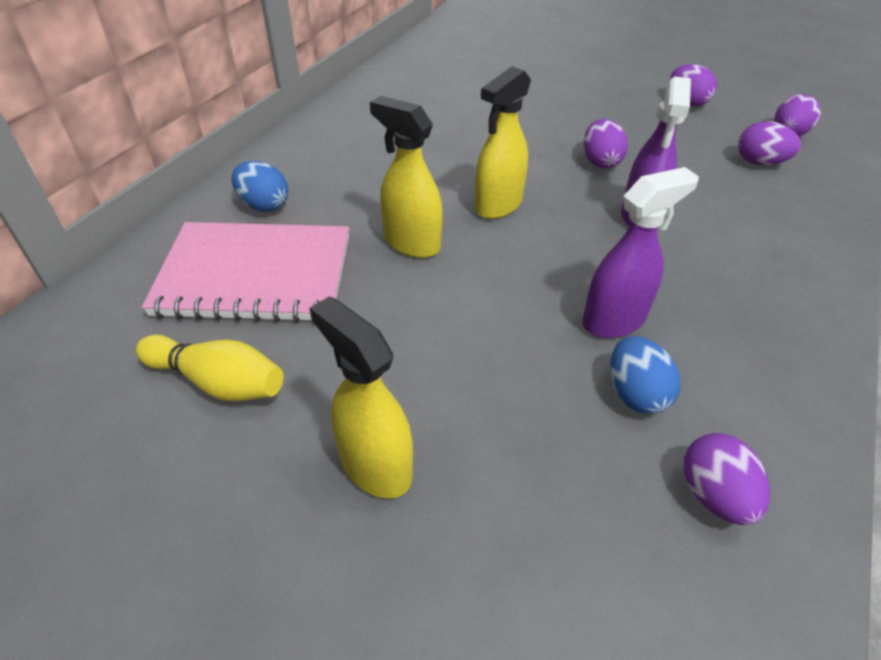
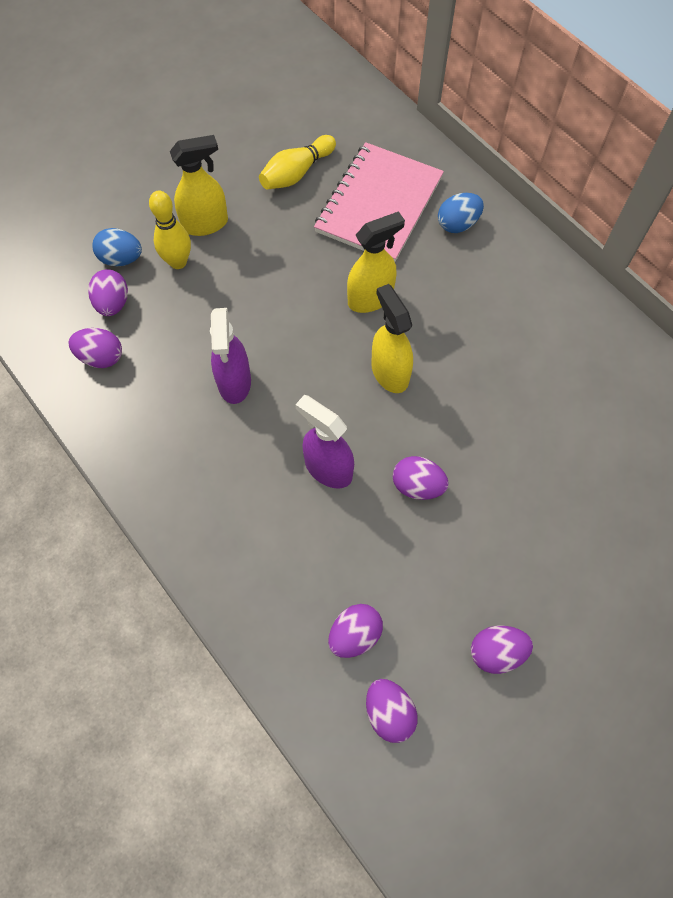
camera: 115 degrees right, 20 degrees up
blue egg [610,336,681,414] -> blue egg moved to [92,228,142,266]
none -> purple egg [88,269,128,316]
none -> yellow bowling pin [149,191,191,269]

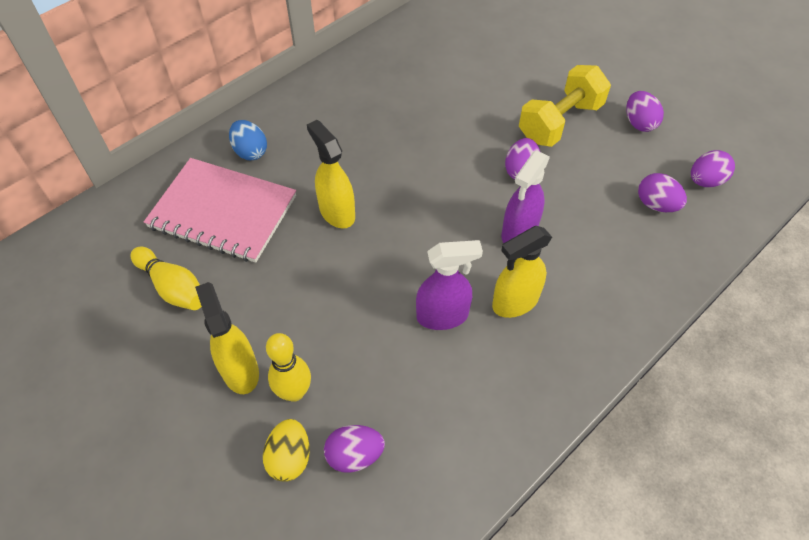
camera: 95 degrees left, 10 degrees down
purple egg [68,328,122,368] -> none
blue egg [92,228,142,266] -> yellow egg [263,419,310,482]
yellow spray bottle [371,284,413,393] -> yellow spray bottle moved to [492,226,552,318]
none -> yellow dumbbell [519,65,611,147]

